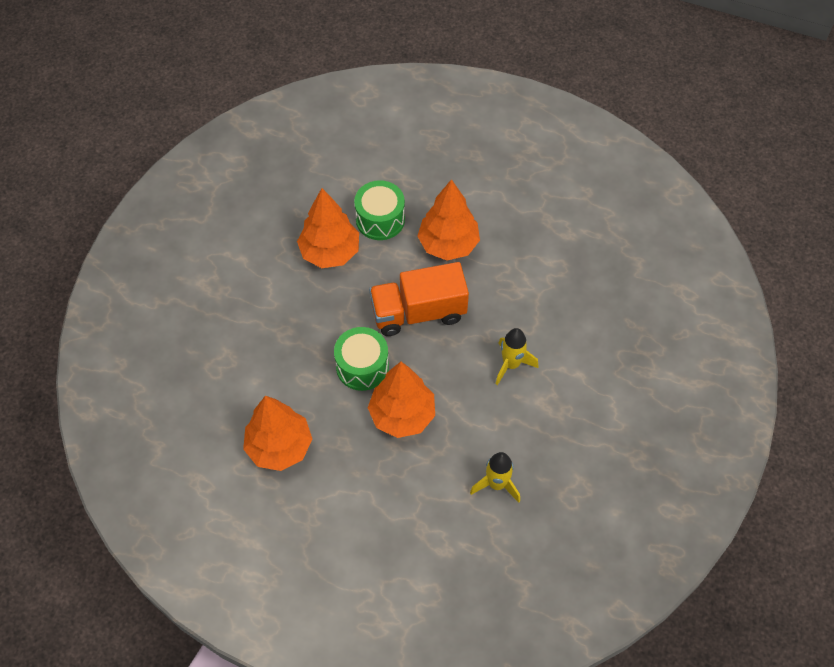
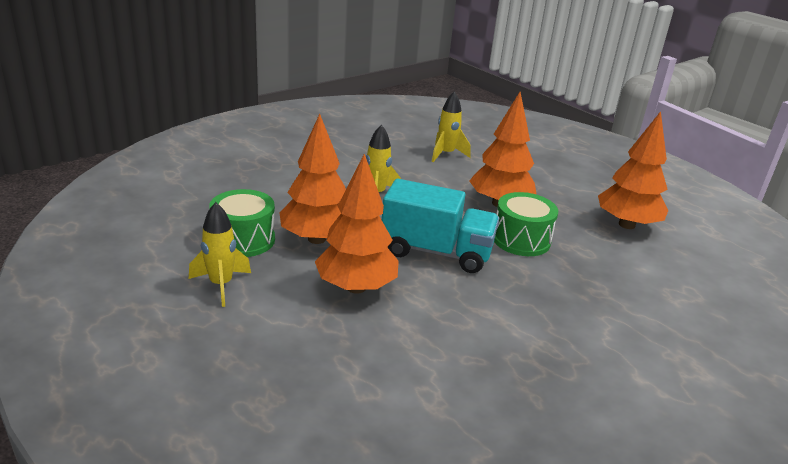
camera: 155 degrees left, 30 degrees down
orange tree [297,188,359,268] -> orange tree moved to [280,114,346,244]
green drum [354,180,405,240] -> green drum moved to [209,189,275,257]
orange truck [369,262,469,336] -> turquoise truck [382,179,499,273]
none -> yellow rocket [189,202,251,307]

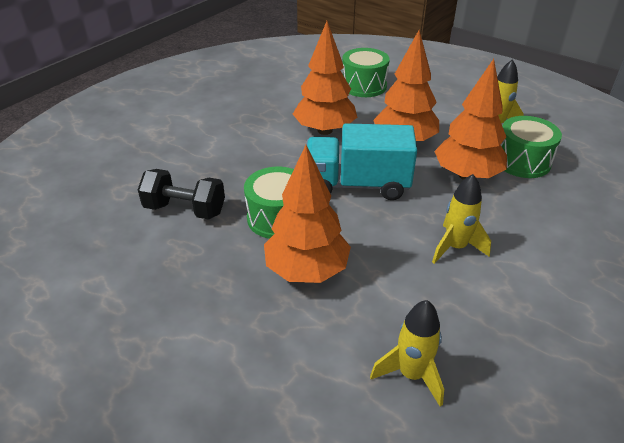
camera: 170 degrees right, 10 degrees up
orange tree [598,111,668,229] -> orange tree moved to [293,21,357,135]
none -> black dumbbell [138,169,225,220]
none -> green drum [342,48,390,97]

